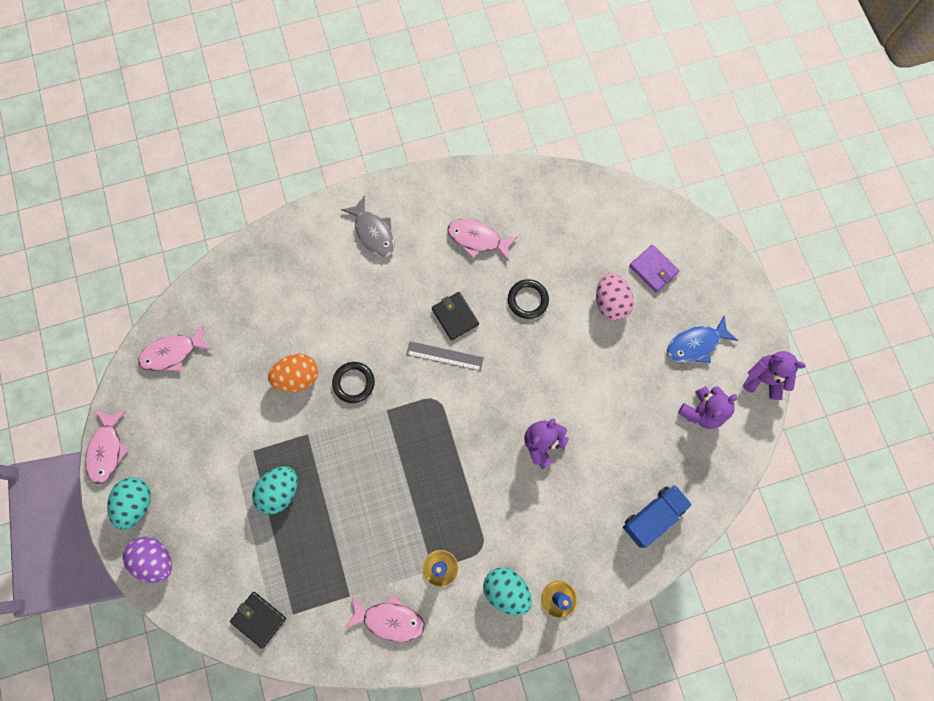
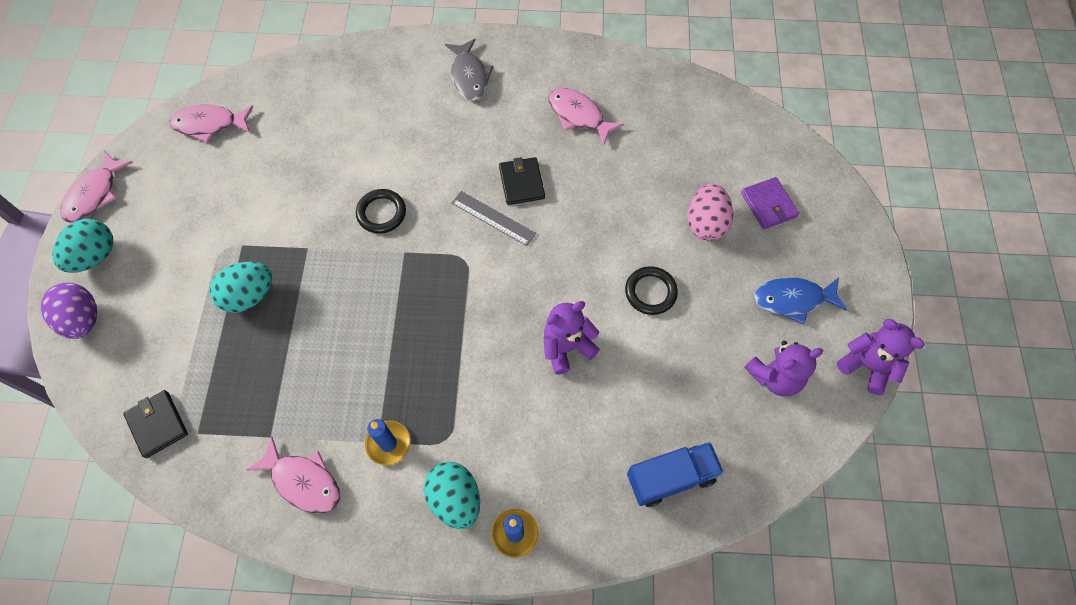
camera: 20 degrees right, 10 degrees down
orange egg [268,354,318,392] -> none
black ring [508,279,549,319] -> black ring moved to [625,266,678,315]

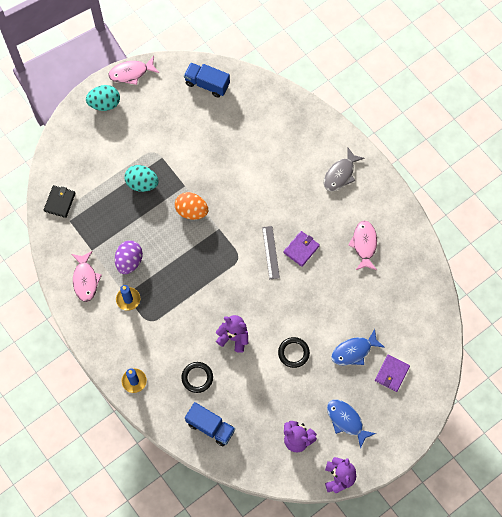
camera: 50 degrees right, 5 degrees up
purple egg [41,283,97,339] -> purple egg moved to [115,240,143,274]
pink fish [169,104,253,143] -> blue truck [184,63,230,98]
black ring [356,189,406,233] -> black ring moved to [181,362,213,393]
turquoise egg [424,462,480,529] -> none
black wallet [499,157,545,205] -> purple wallet [283,231,320,267]
pink egg [687,183,733,241] -> blue fish [331,329,385,366]
none -> orange egg [175,192,208,220]

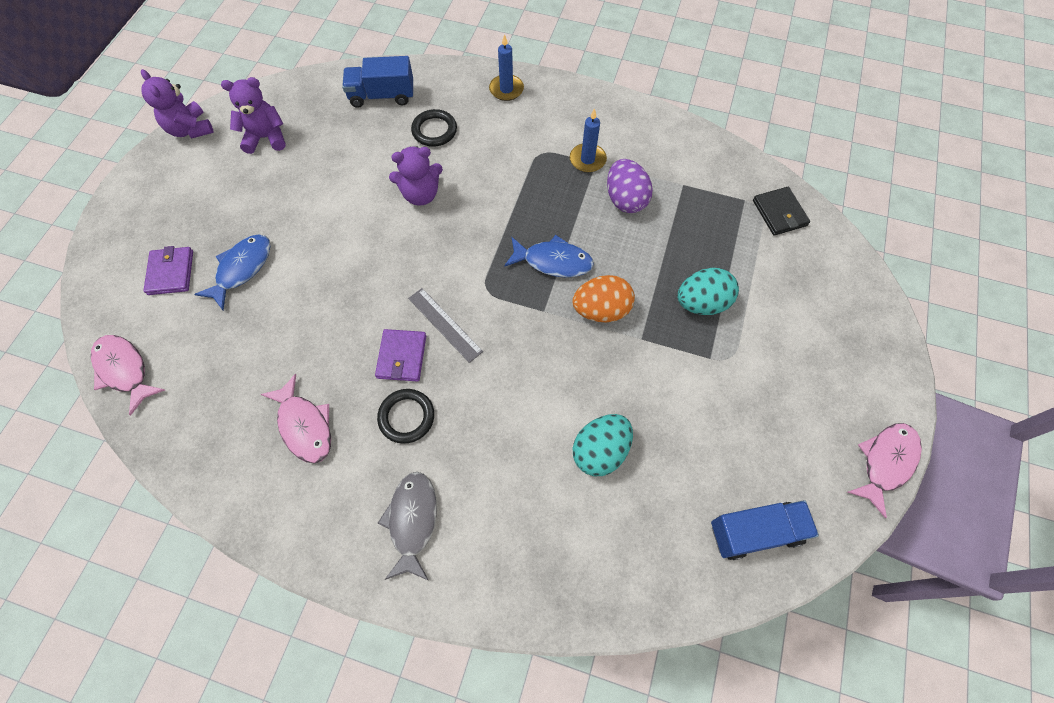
camera: 145 degrees right, 5 degrees down
pink fish [72,251,102,302] -> pink fish moved to [91,335,165,416]
turquoise egg [86,85,120,111] -> turquoise egg moved to [573,414,633,476]
black ring [278,337,310,368] -> black ring moved to [377,389,434,444]
blue fish [327,399,376,449] -> blue fish moved to [504,235,594,278]

